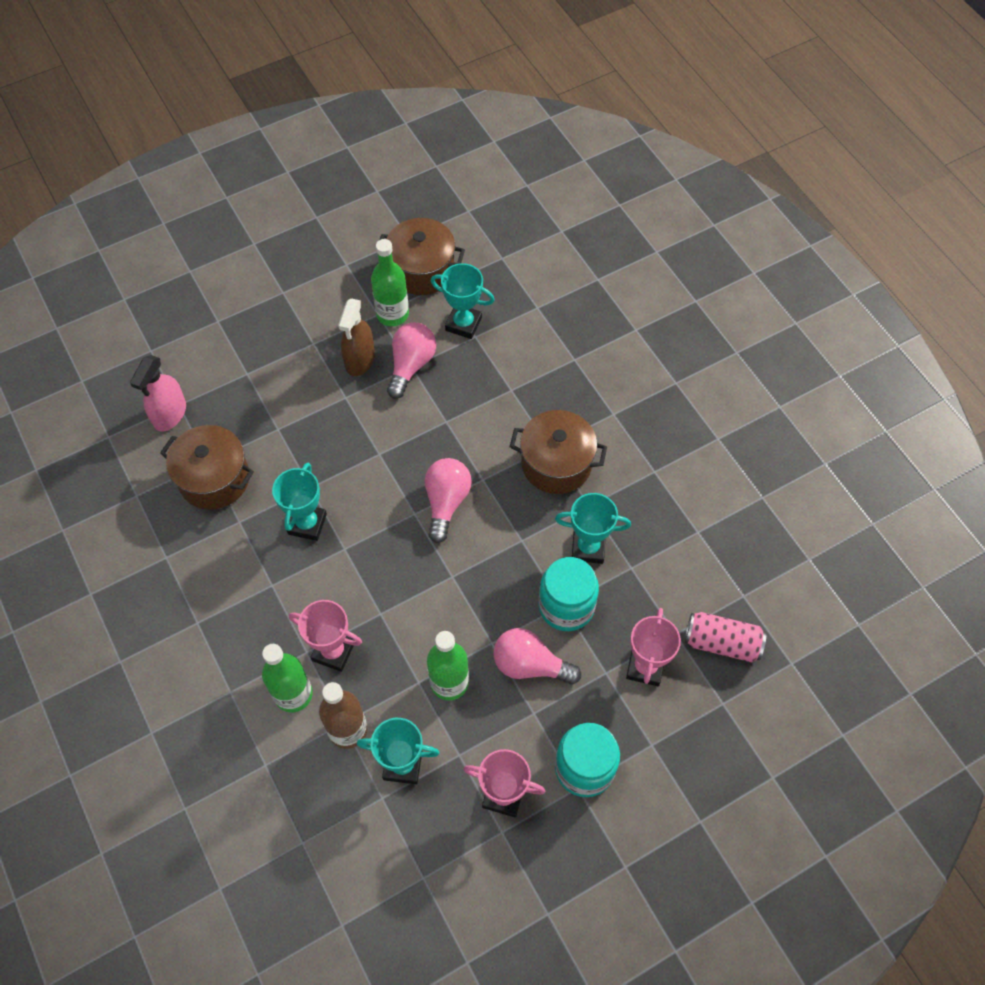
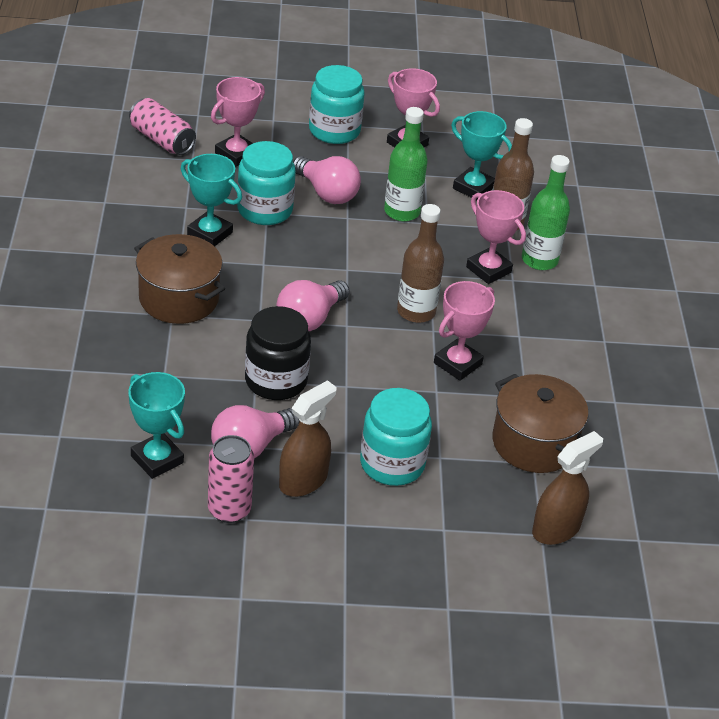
camera: 155 degrees left, 20 degrees down
pink spray bottle [130,355,186,432] -> brown spray bottle [532,431,603,545]
turquoise trophy [272,463,327,541] -> pink trophy [434,281,495,381]
green bottle [371,239,409,326] -> pink can [208,435,254,523]
brown pot [380,218,465,295] -> none
none -> black jar [245,306,311,400]
none -> turquoise jar [360,388,432,486]
none -> brown bottle [397,204,444,323]

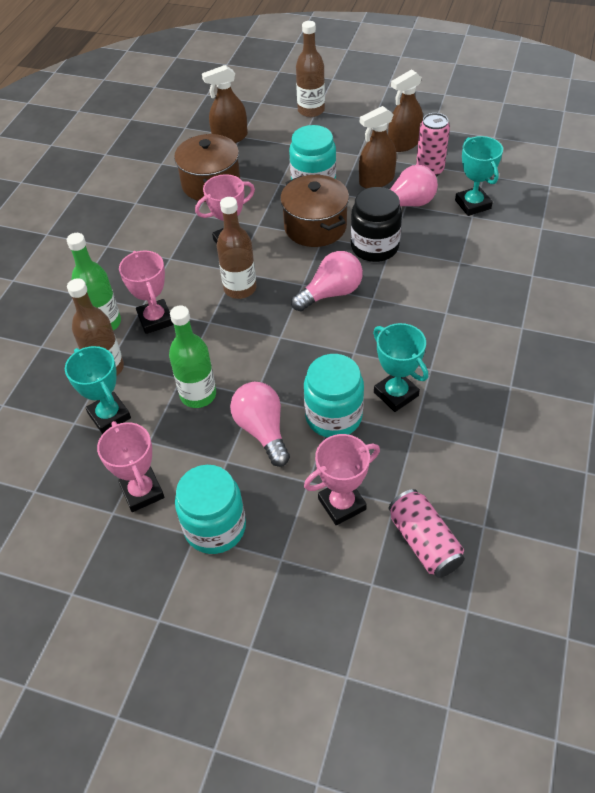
camera: 155 degrees left, 10 degrees up
brown pot [134,234,225,324] -> brown pot moved to [280,175,349,247]
none -> brown bottle [296,21,325,117]
none -> brown spray bottle [388,69,423,152]

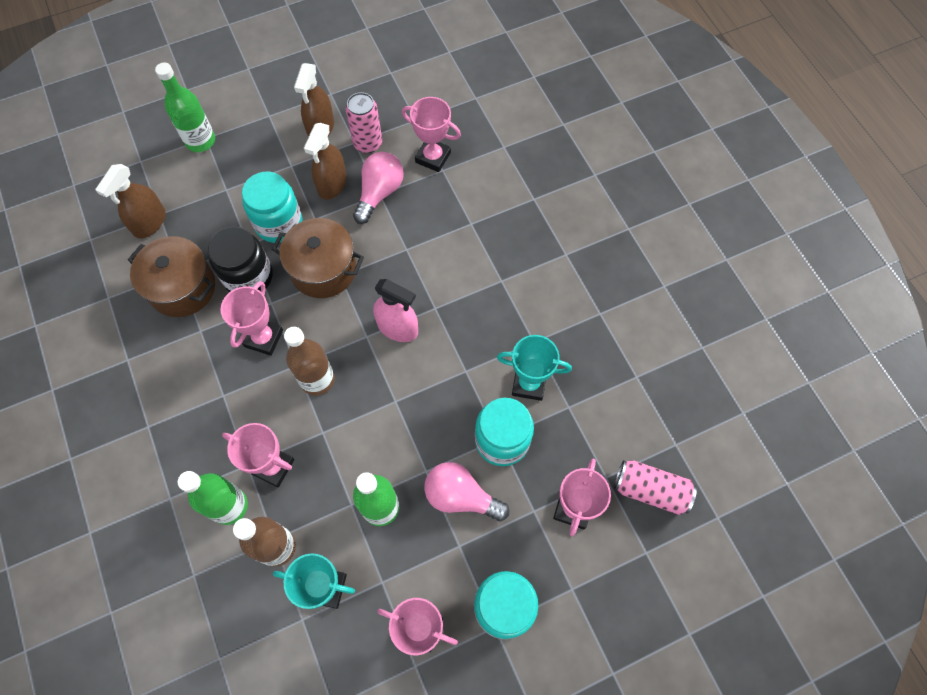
camera: 45 degrees left, 15 degrees up
pink light bulb [291,251,363,312] -> pink spray bottle [373,279,418,342]
brown bottle [296,21,325,117] -> green bottle [155,63,215,152]
black jar [351,187,402,262] -> black jar moved to [208,227,273,292]
turquoise trophy [455,136,503,216] -> pink trophy [402,97,461,172]

